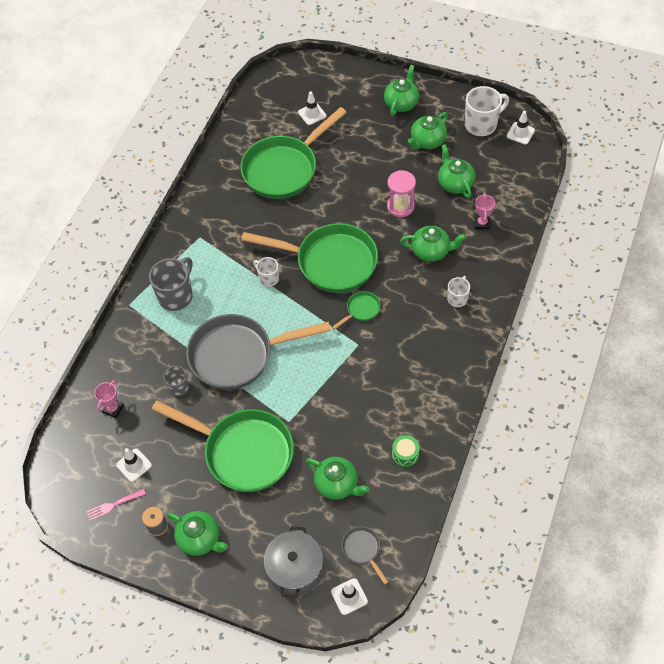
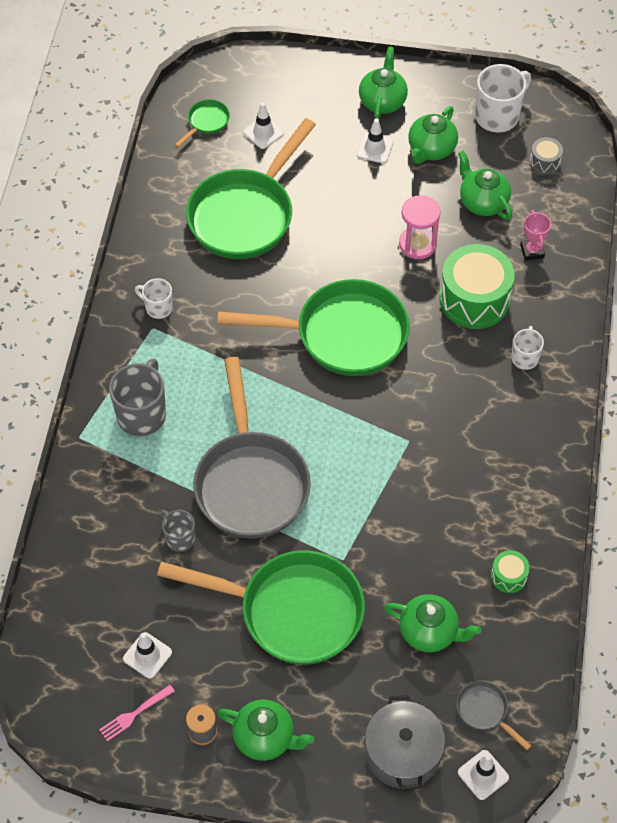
camera: 15 degrees left, 0 degrees up
pink trophy [94,380,124,418] -> none
grey pan [186,314,331,390] -> grey pan turned 75 degrees counterclockwise [193,357,311,539]
white mug [253,257,279,287] -> white mug moved to [135,278,173,319]
green pan [331,291,381,330] -> green pan moved to [175,99,230,148]
green teapot [400,226,466,262] -> green drum [440,244,515,329]
white traffic cone [507,111,535,145] -> white traffic cone moved to [357,119,393,164]
none -> grey drum [529,137,563,175]

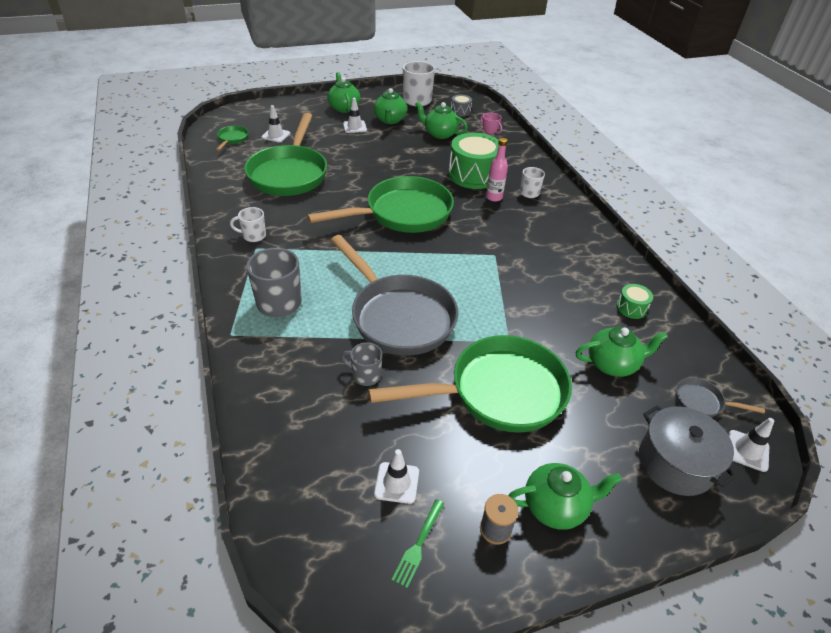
camera: 30 degrees left, 15 degrees down
pink fork [99,685,175,741] -> green fork [392,499,445,588]
pink hourglass [399,195,441,259] -> none
none -> pink bottle [486,138,508,202]

